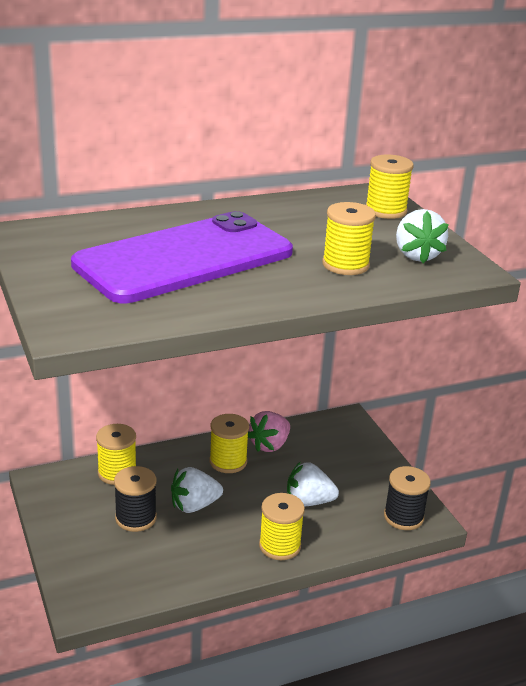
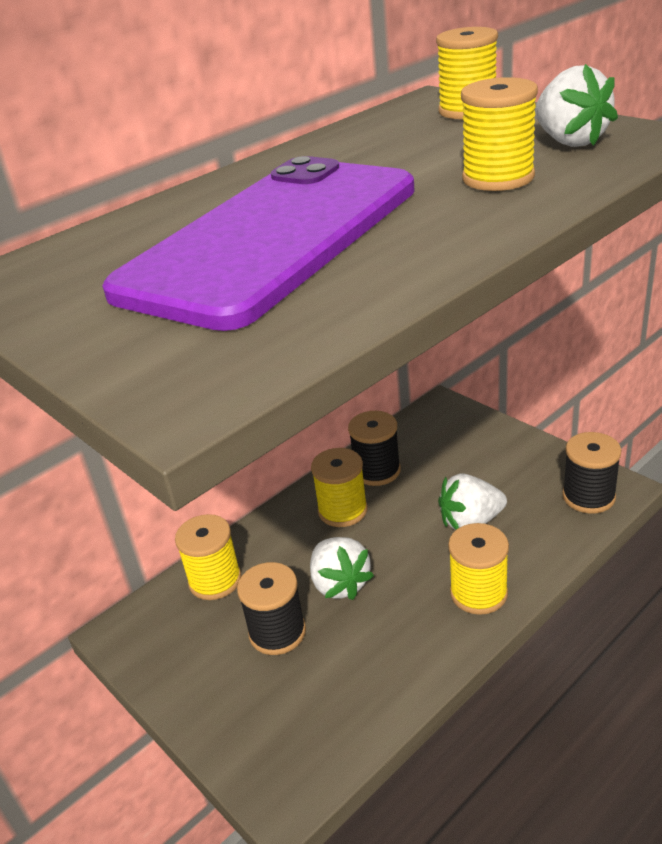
camera: 15 degrees left, 5 degrees up
white strawberry [171,467,223,513] -> white strawberry turned 75 degrees counterclockwise [310,537,374,600]
pink strawberry [248,411,290,452] -> black spool [348,411,401,486]

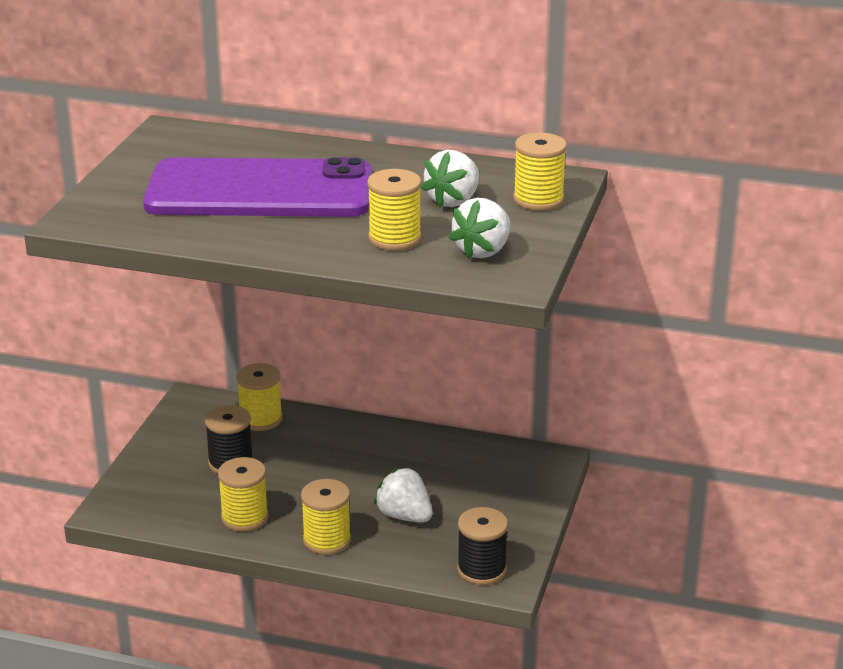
camera: 55 degrees right, 5 degrees down
white strawberry [310,537,374,600] -> white strawberry moved to [421,150,479,208]
yellow spool [311,448,368,527] -> yellow spool moved to [218,457,269,532]
black spool [348,411,401,486] -> none

